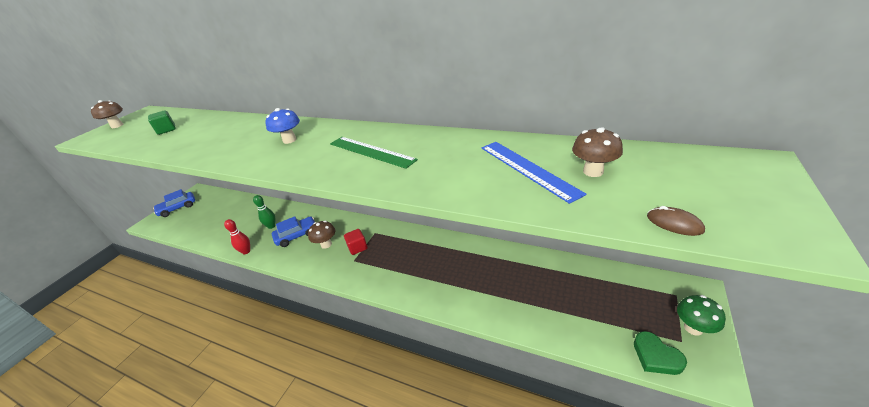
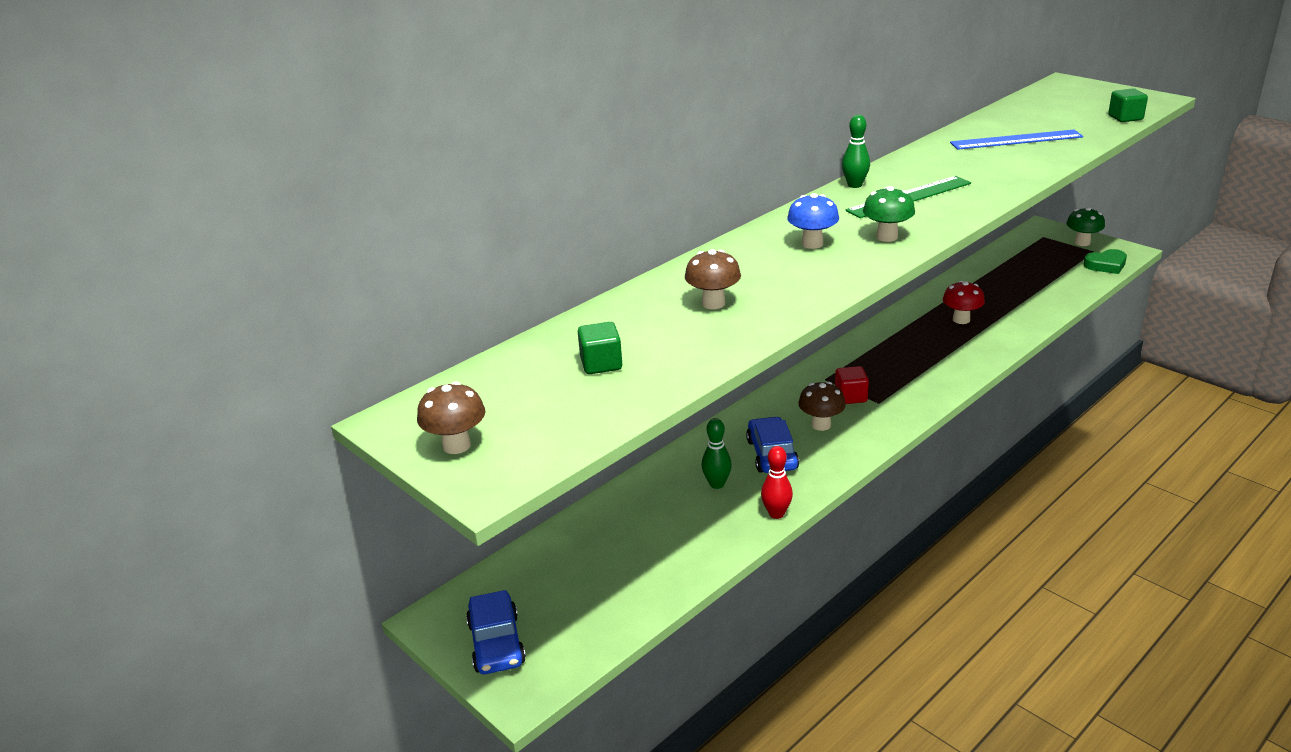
camera: 70 degrees left, 5 degrees down
brown mushroom [572,127,623,177] -> brown mushroom moved to [685,249,741,309]
brown mouse [647,206,705,236] -> green cube [1108,88,1148,122]
none -> green bowling pin [842,115,870,188]
none -> green mushroom [863,186,915,242]
none -> red mushroom [943,281,985,324]

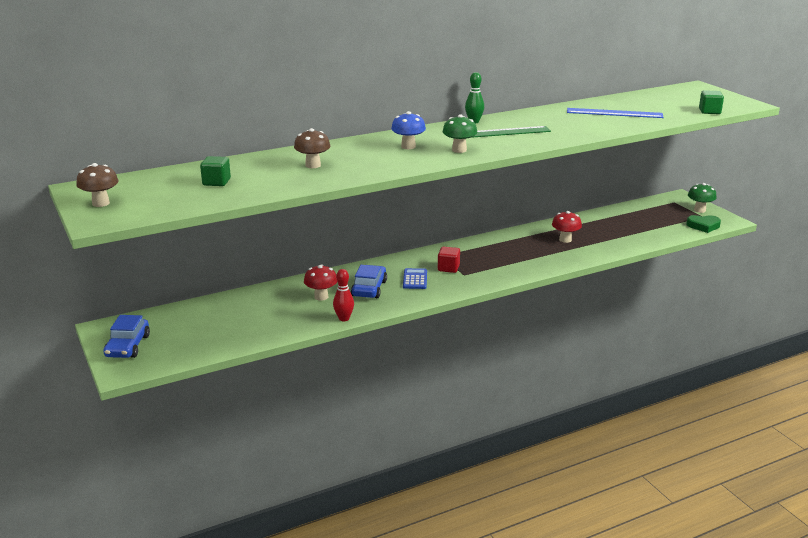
camera: 15 degrees right, 5 degrees down
green bowling pin [701,418,732,489] -> red mushroom [304,265,337,301]
brown mushroom [798,382,846,431] -> blue calculator [403,268,427,289]

